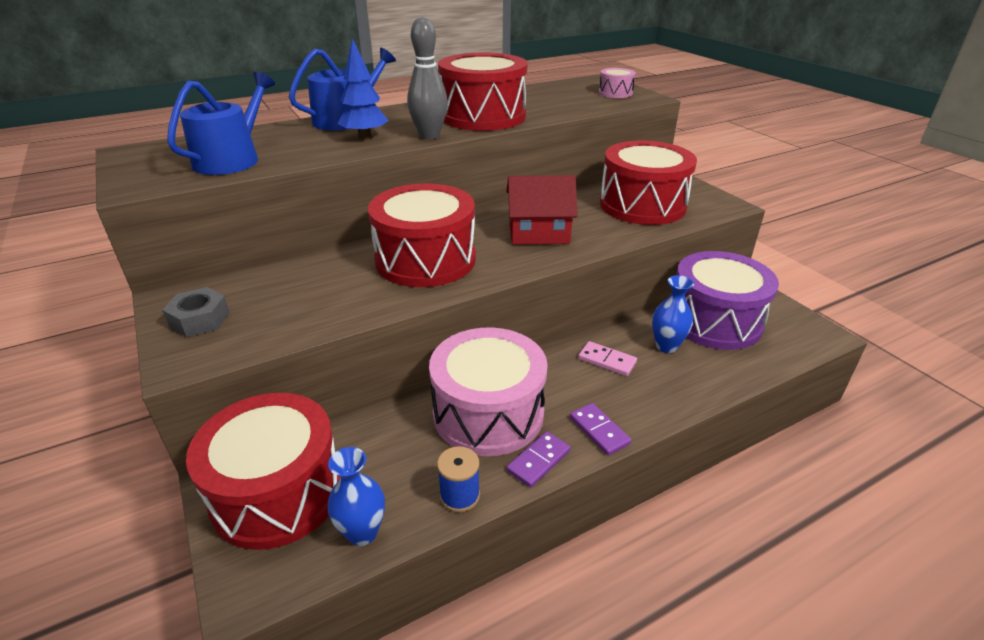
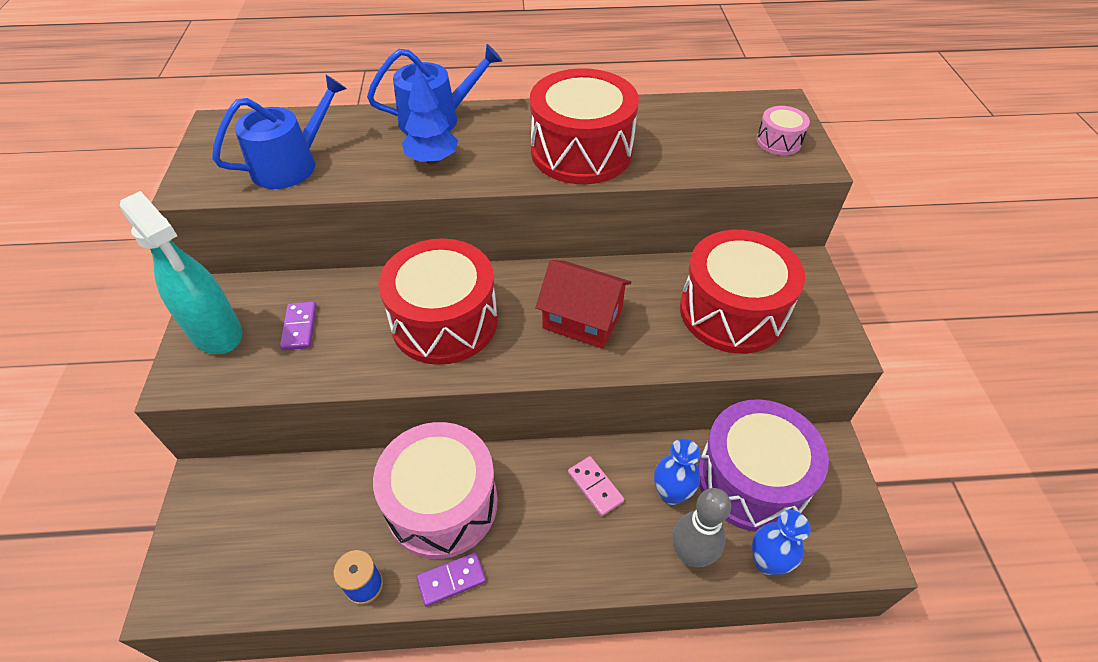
camera: 25 degrees right, 15 degrees up
grey nut [162,287,230,337] -> turquoise spray bottle [120,191,242,354]
red drum [186,393,341,550] -> none
blue vase [327,447,385,546] -> blue vase moved to [752,510,811,575]
grey bowling pin [407,17,448,140] -> grey bowling pin moved to [672,488,731,567]
purple domino [570,403,631,456] -> purple domino moved to [280,301,317,350]

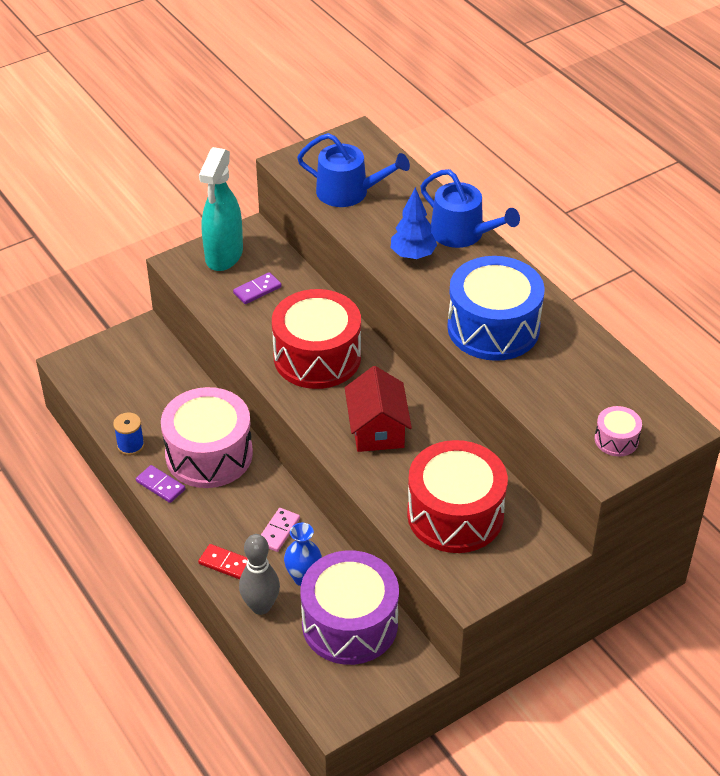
camera: 60 degrees right, 5 degrees down
red drum [530,68,639,184] -> blue drum [447,256,545,361]
blue vase [752,510,811,575] -> none
none -> red domino [198,544,248,579]

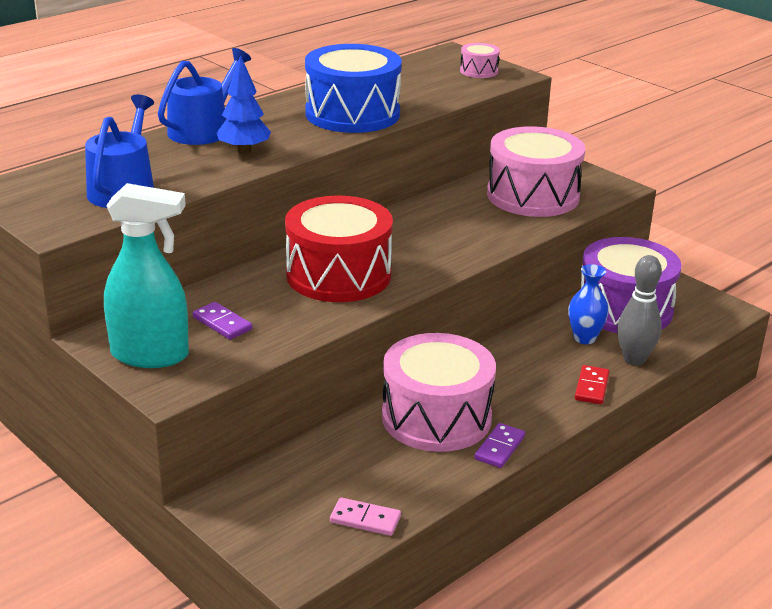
camera: 100 degrees left, 15 degrees down
blue spool [113,412,144,455] -> none
pink domino [261,508,300,552] -> pink domino moved to [330,498,401,536]
red house [345,366,412,452] -> none
red drum [407,440,508,553] -> pink drum [487,126,585,217]

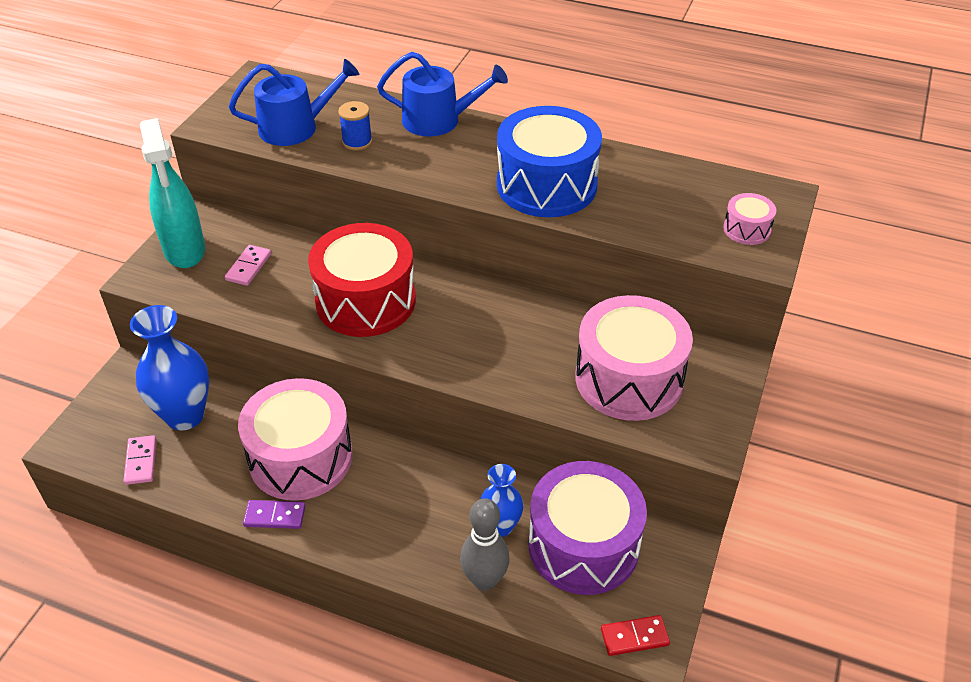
camera: 65 degrees right, 15 degrees up
purple domino [193,302,252,340] -> pink domino [225,245,271,286]
blue tree [216,55,271,154] -> none
red domino [575,365,610,404] -> red domino moved to [601,615,670,656]
none -> blue vase [130,305,209,431]
none -> blue spool [338,101,372,150]

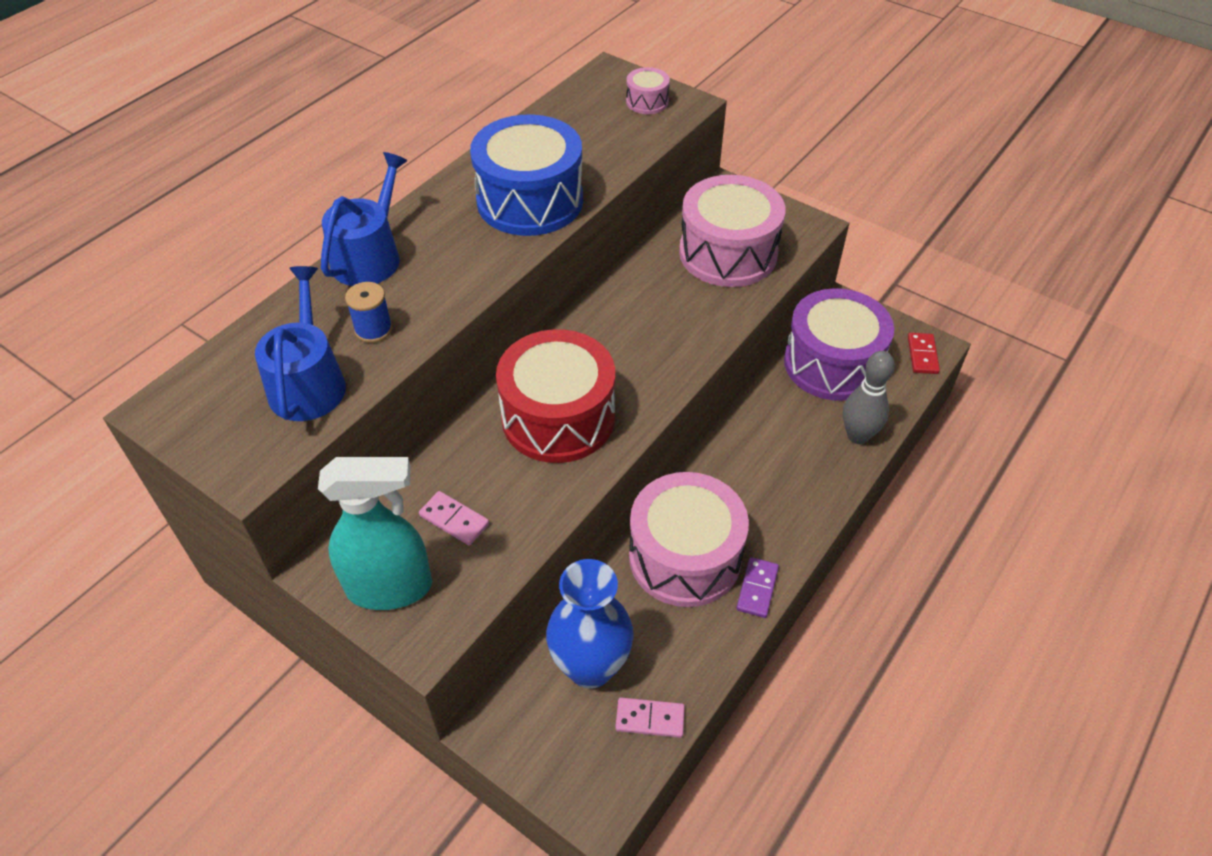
camera: 75 degrees left, 5 degrees up
blue vase [480,464,523,537] -> none

